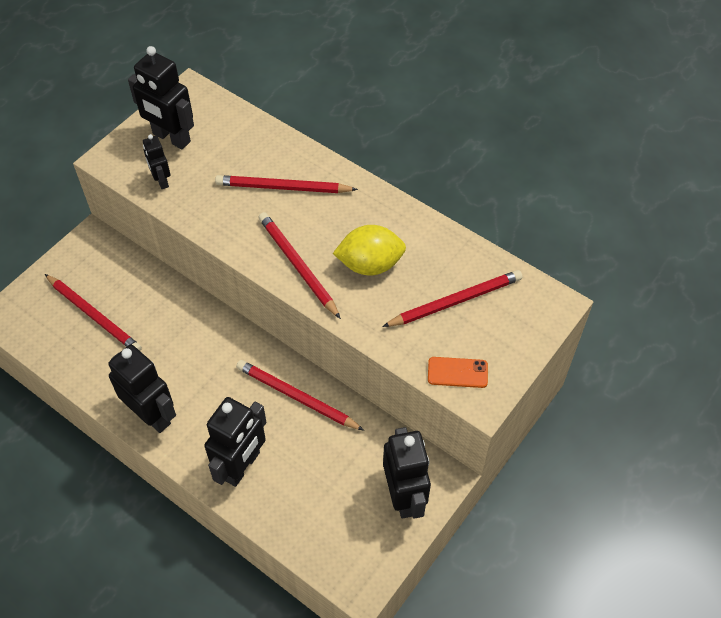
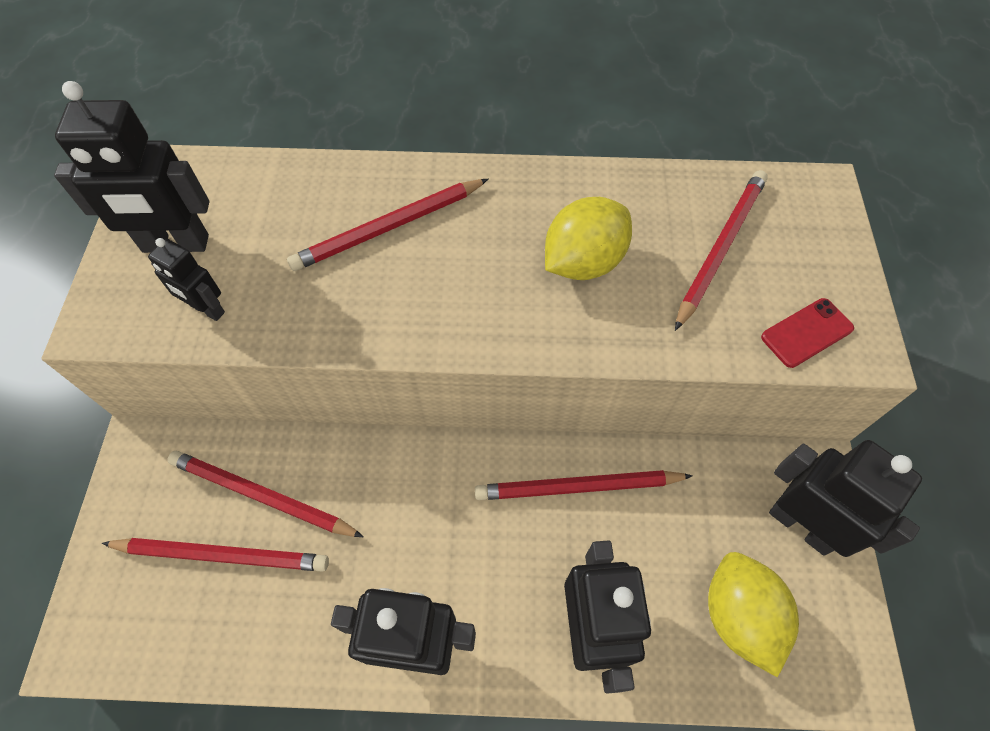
camera: 35 degrees left, 5 degrees up
red pencil [258,212,341,319] -> red pencil moved to [167,451,364,537]
orange phone [428,357,488,388] -> red phone [761,298,854,368]
none -> yellow lemon [708,552,799,677]

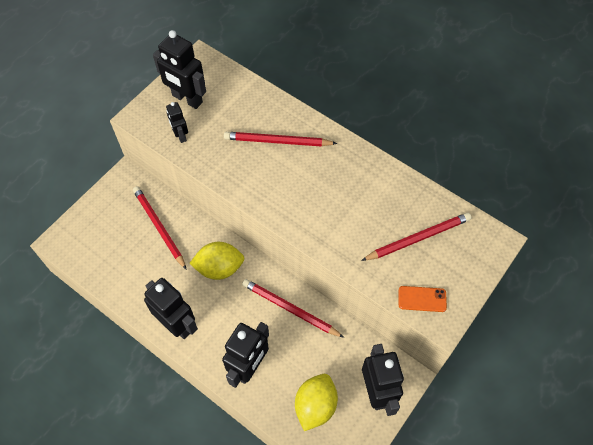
camera: 35 degrees right, 0 degrees up
red pencil [101,538,329,572] -> none
yellow lemon [545,197,632,280] -> yellow lemon moved to [189,242,244,280]
red phone [761,298,854,368] -> orange phone [399,286,447,312]

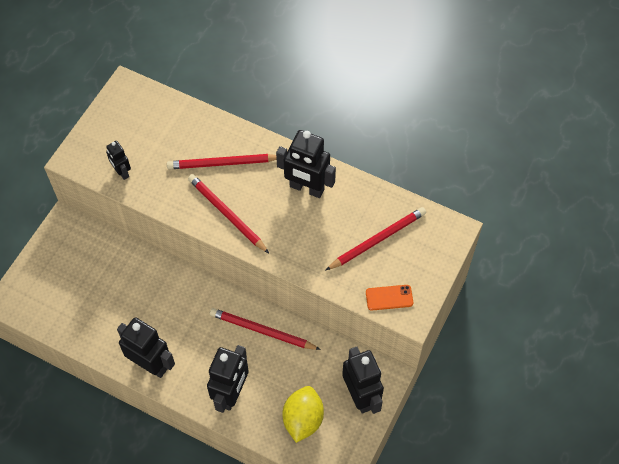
camera: 10 degrees left, 0 degrees up
red pencil [133,186,187,270] -> red pencil moved to [188,174,269,253]
black robot [153,30,206,109] -> black robot moved to [276,130,336,198]
yellow lemon [189,242,244,280] -> none

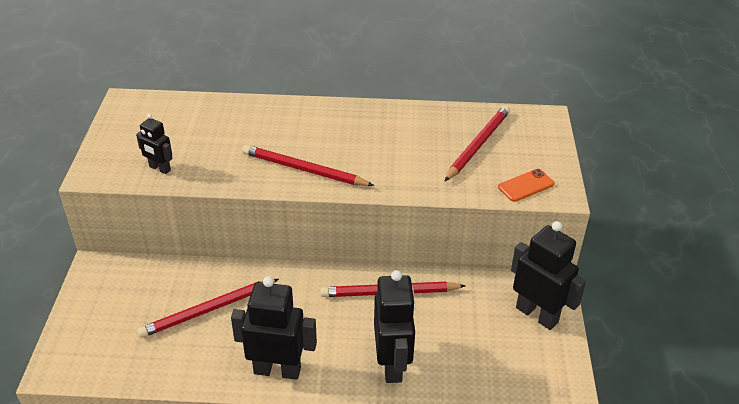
camera: 25 degrees left, 20 degrees down
red pencil [167,154,277,169] -> red pencil moved to [137,279,279,338]
black robot [276,130,336,198] -> none
yellow lemon [282,386,324,443] -> none

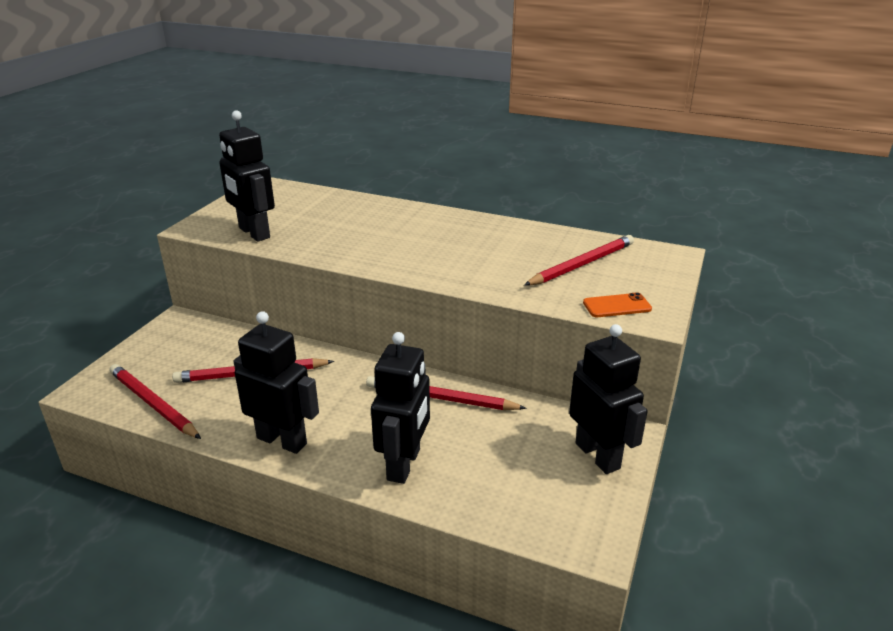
camera: 20 degrees right, 10 degrees down
black robot [136,114,173,174] -> black robot [219,110,275,242], size x1.84
red pencil [242,145,374,186] -> red pencil moved to [109,364,201,439]

